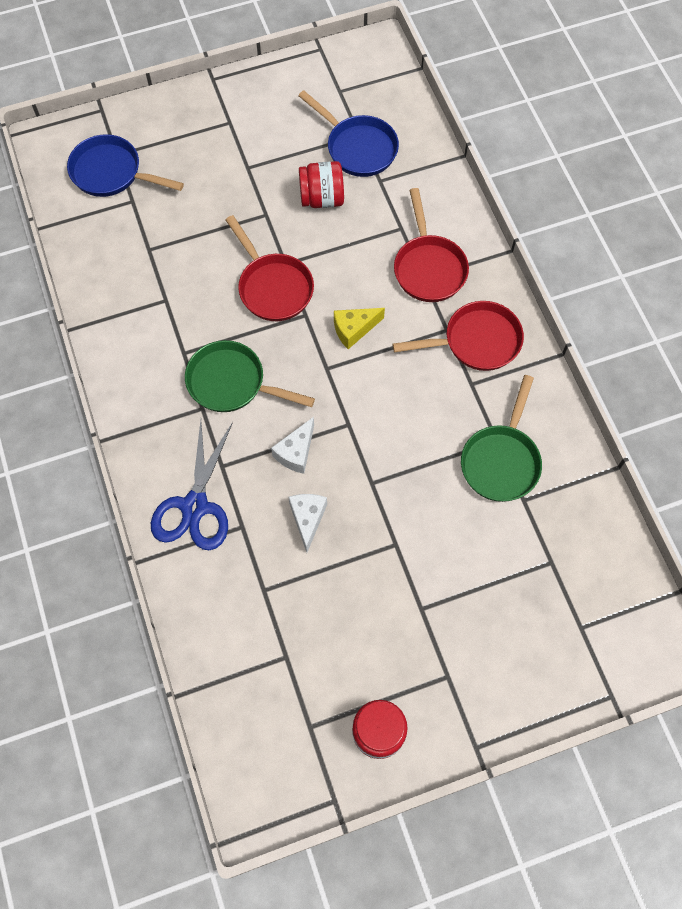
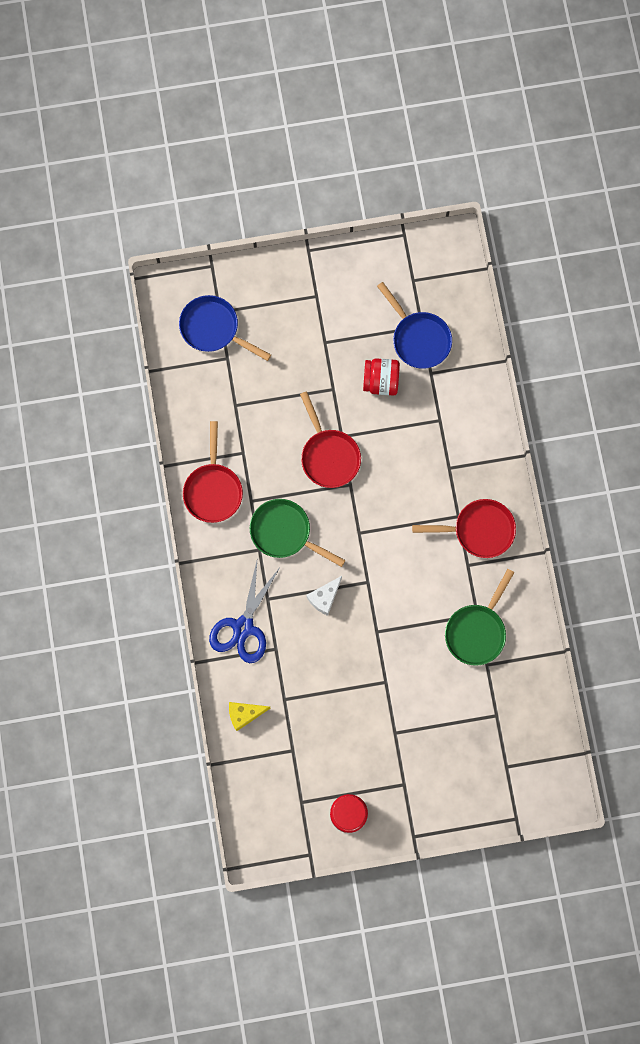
camera: 10 degrees right, 10 degrees up
white cheese [288,494,327,552] -> none
yellow cheese [334,308,385,349] -> yellow cheese moved to [229,702,270,731]
red pan [394,188,469,302] -> red pan moved to [183,421,243,523]

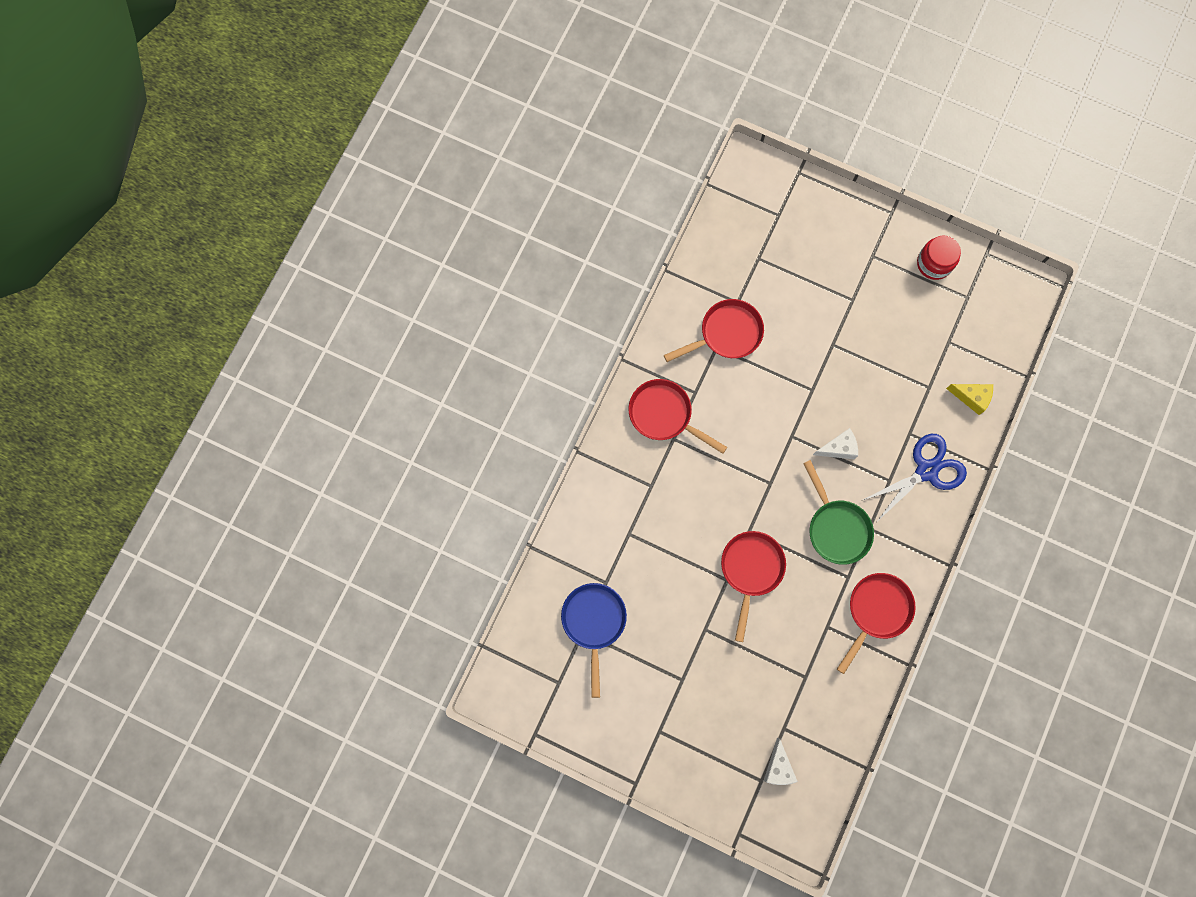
camera: 145 degrees left, 0 degrees up
blue pan [179,295,271,361] -> white cheese [764,738,798,785]
red jar [363,358,400,396] -> none
green pan [445,569,515,666] -> red pan [664,299,764,362]

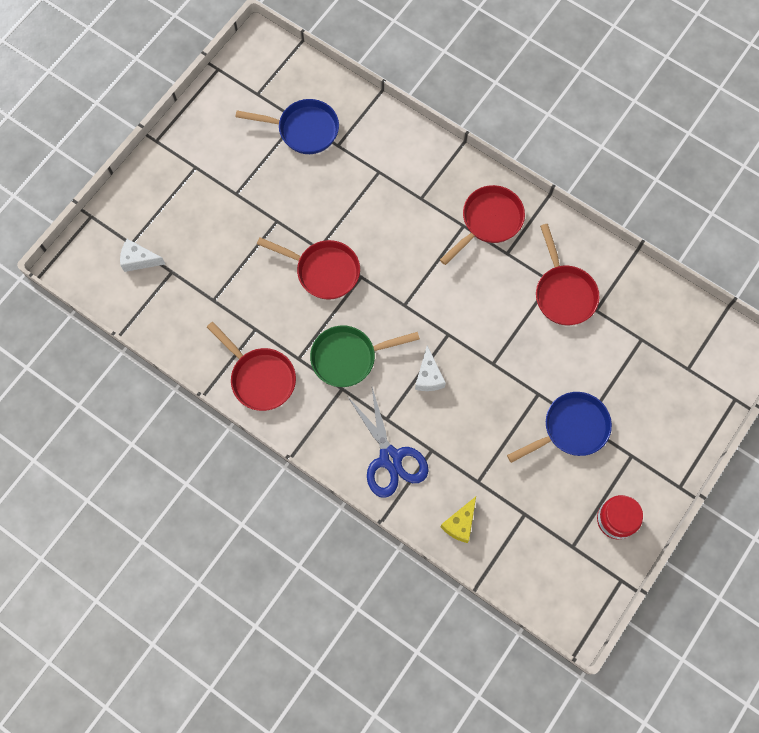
camera: 100 degrees right, 5 degrees down
none -> blue pan [507,392,612,463]

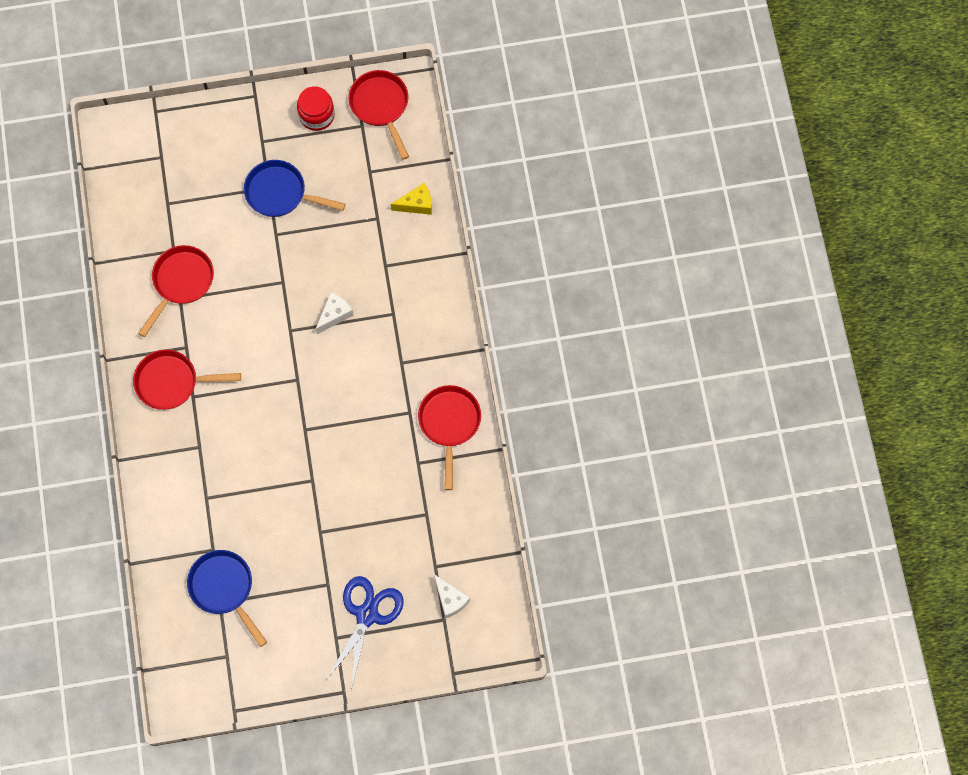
camera: 135 degrees left, 0 degrees up
red pan [257,237,360,300] -> red pan moved to [348,70,409,160]
green pan [310,326,420,387] -> none
blue scissors [347,387,429,498] -> blue scissors moved to [326,576,404,690]

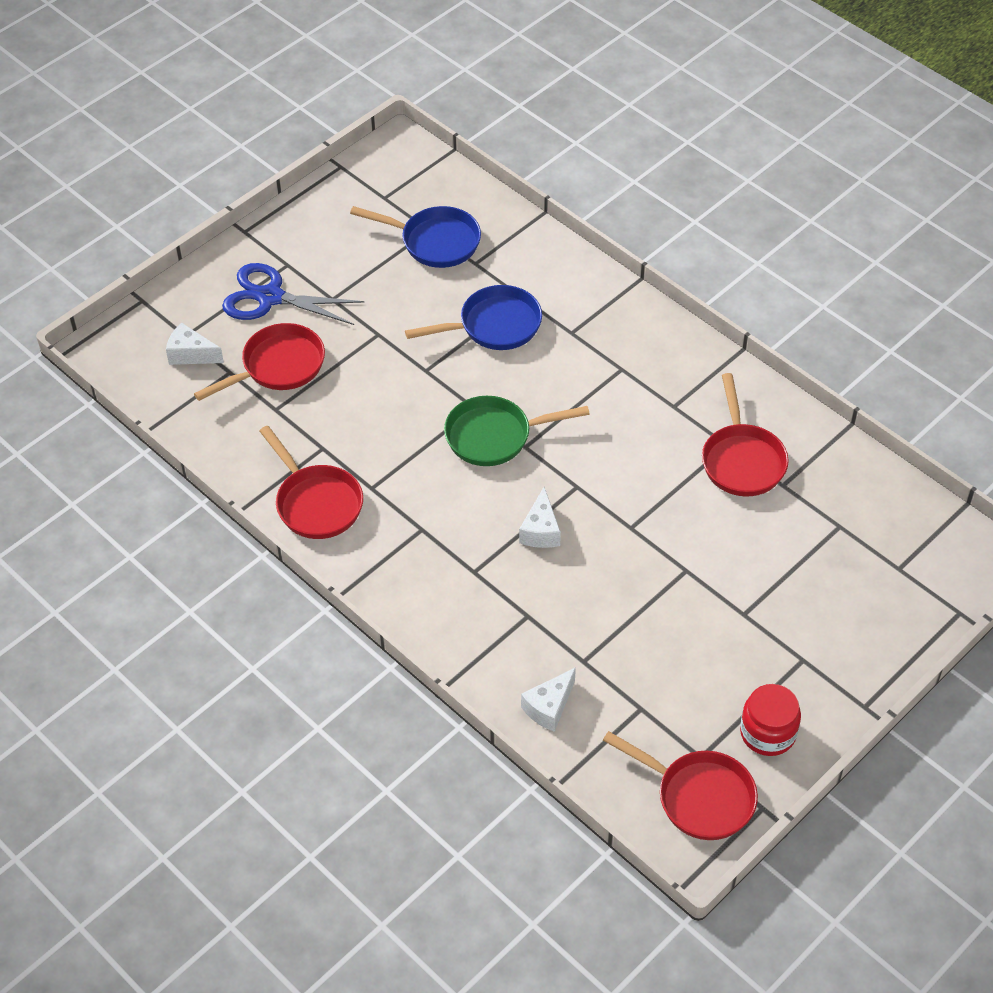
camera: 145 degrees right, 20 degrees down
red pan [133,349,241,410] -> red pan moved to [194,323,325,401]
blue pan [244,160,345,217] -> blue pan moved to [405,285,542,350]
blue scissors [326,576,404,690] -> blue scissors turned 120 degrees clockwise [222,263,364,325]
yellow cheese [391,183,432,215] -> white cheese [521,667,576,732]
none -> green pan [444,396,590,466]

